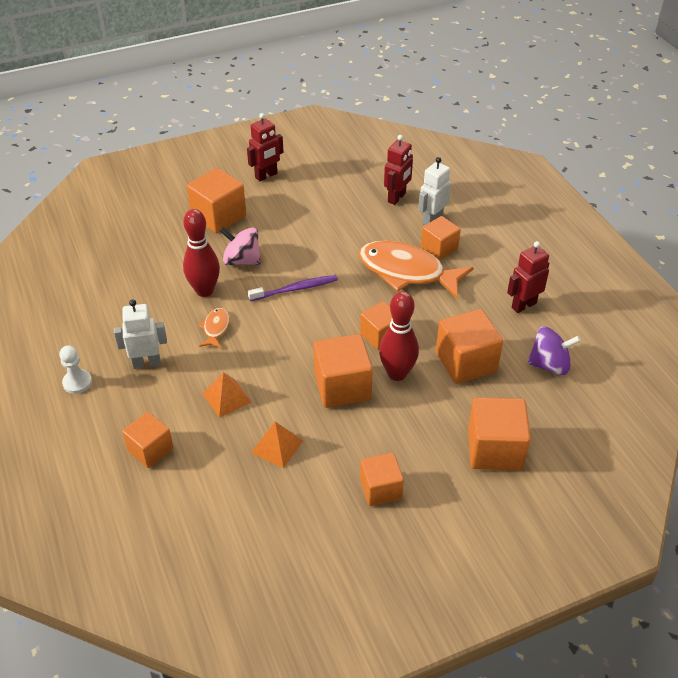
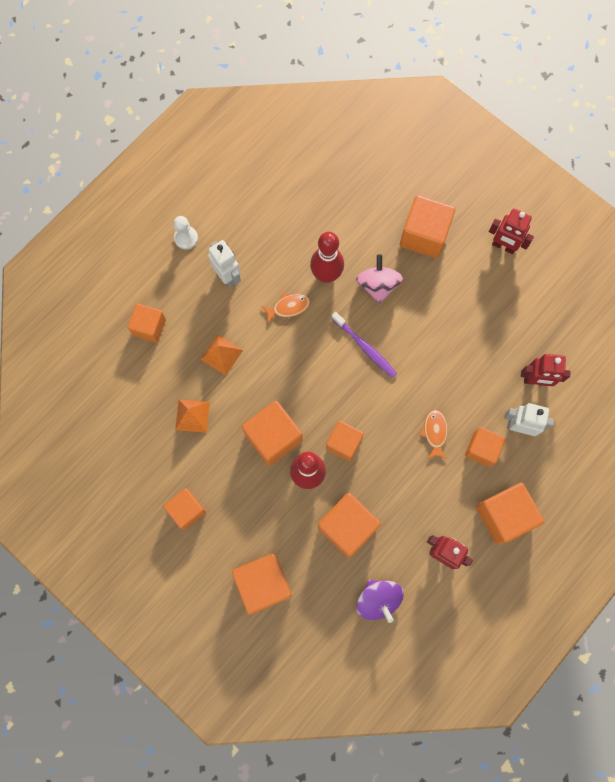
camera: 65 degrees right, 30 degrees up
orange fish [359,241,474,299] -> orange fish [419,410,448,459], size x0.44
none -> orange cube [476,483,544,544]

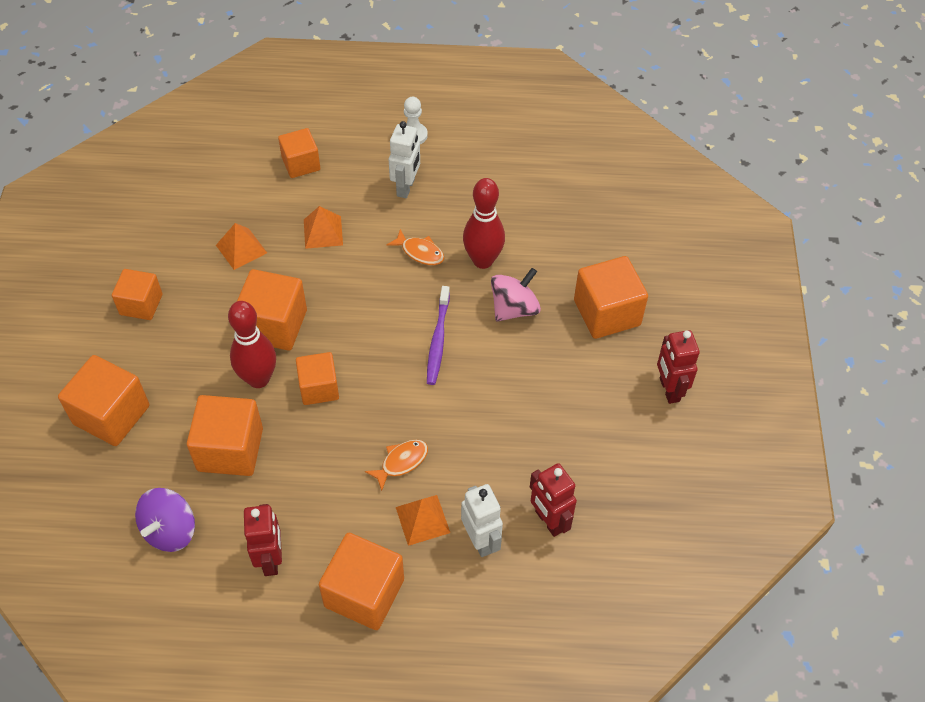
camera: 50 degrees right, 20 degrees down
orange cube [465,427,506,467] -> orange pyramid [396,495,450,546]

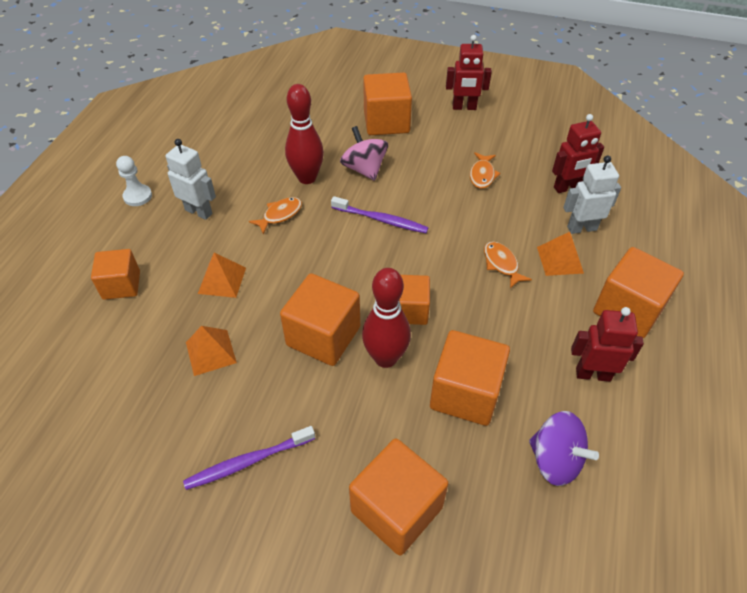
camera: 75 degrees left, 5 degrees down
orange cube [112,269,163,320] -> purple toothbrush [183,426,315,490]
none -> orange fish [470,152,501,189]

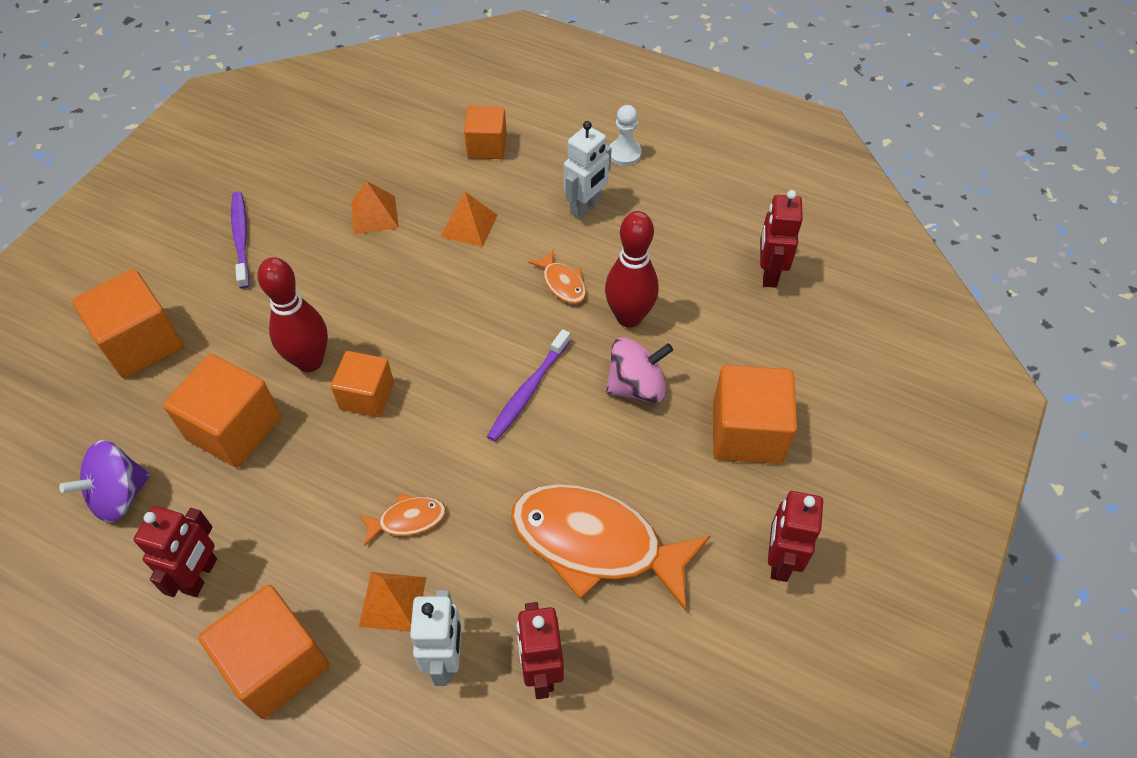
camera: 100 degrees right, 5 degrees up
orange cube [280,273,360,366] -> none
orange fish [470,152,501,189] -> orange fish [511,484,710,611], size x2.25
none -> red robot [760,190,803,288]

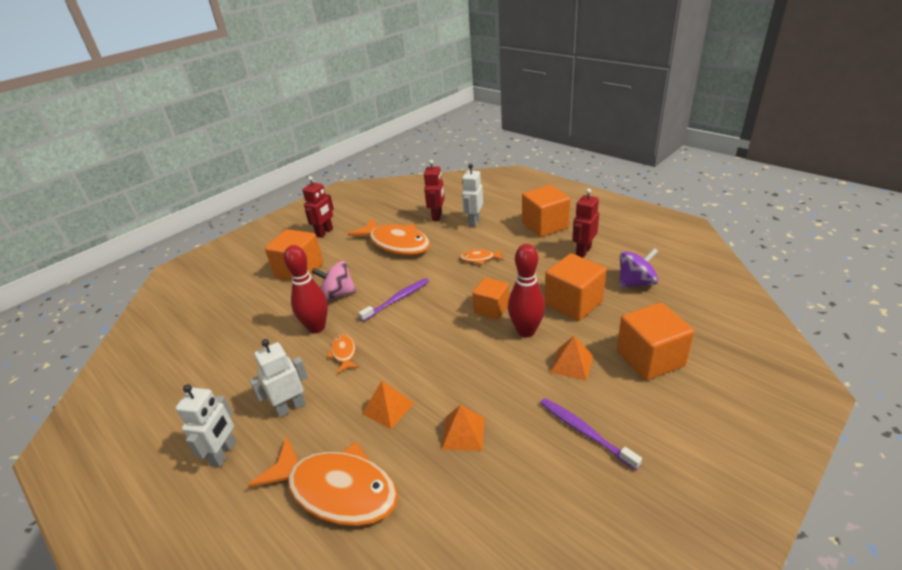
camera: 160 degrees left, 20 degrees down
purple toothbrush [231,192,250,289] -> purple toothbrush turned 135 degrees clockwise [540,398,642,470]
orange pyramid [359,572,426,632] -> orange pyramid moved to [550,336,593,381]
orange cube [464,106,507,159] -> orange fish [248,436,399,526]
white pawn [609,105,642,166] -> white robot [176,384,236,467]
red robot [760,190,803,288] -> none

